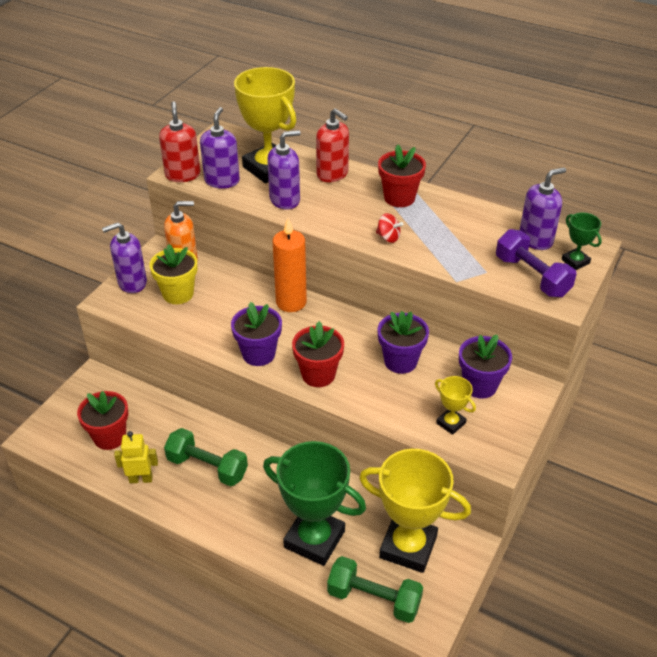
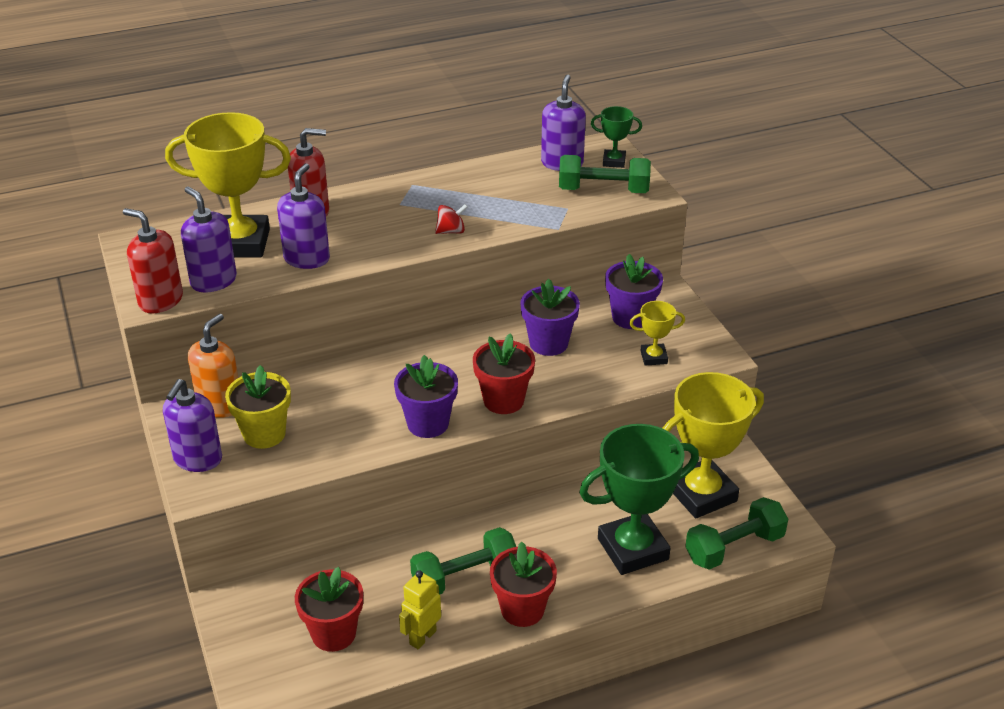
camera: 50 degrees left, 5 degrees down
orange candle [273,218,307,312] -> none
red flower pot [378,144,426,207] -> red flower pot moved to [490,542,557,627]
purple dumbbell [496,229,576,297] -> green dumbbell [559,155,651,193]

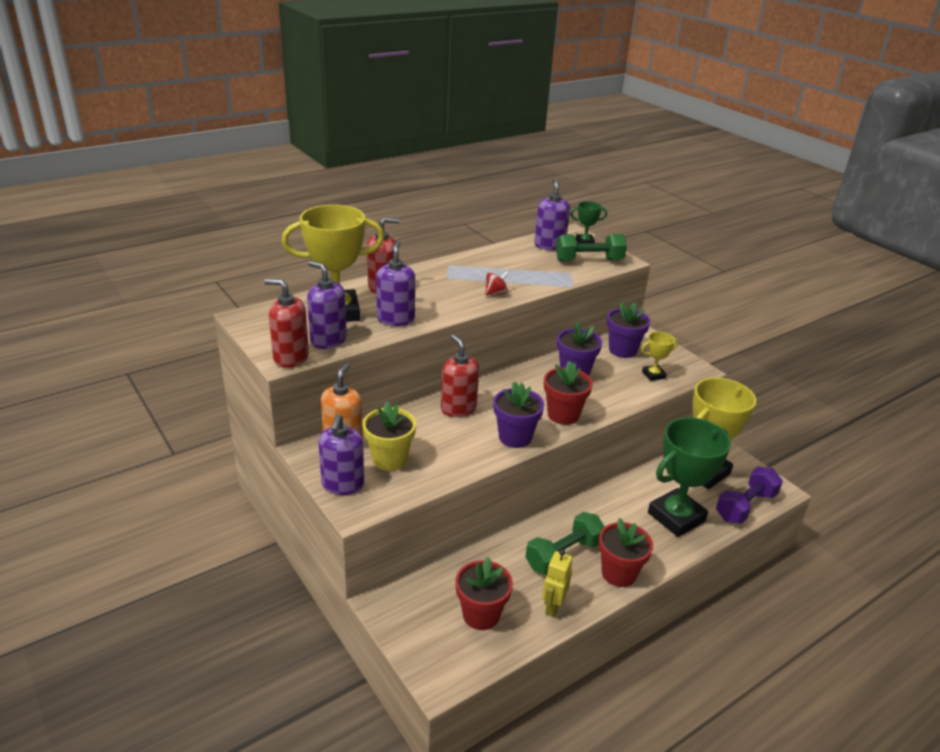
camera: 15 degrees left, 5 degrees down
green dumbbell [685,497,788,570] -> purple dumbbell [716,467,783,524]
none -> red soap dispenser [441,335,479,417]

